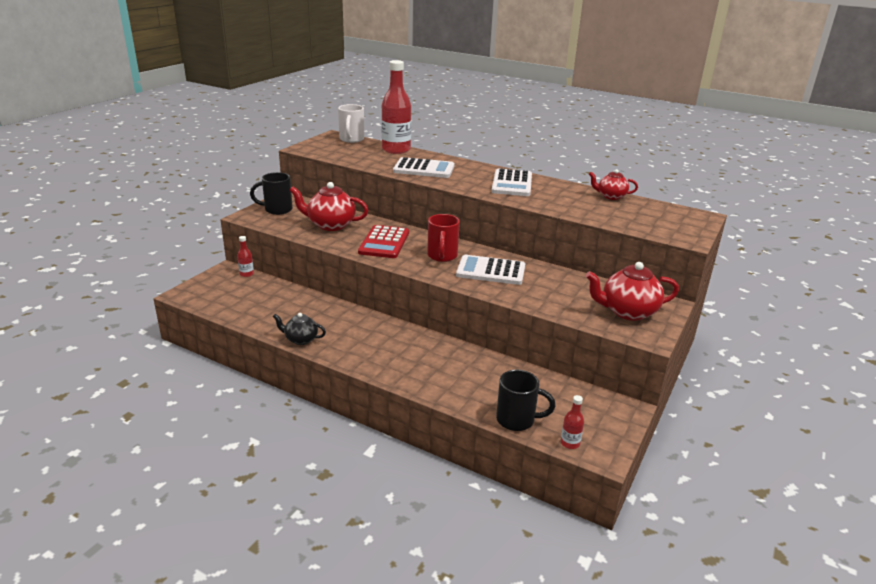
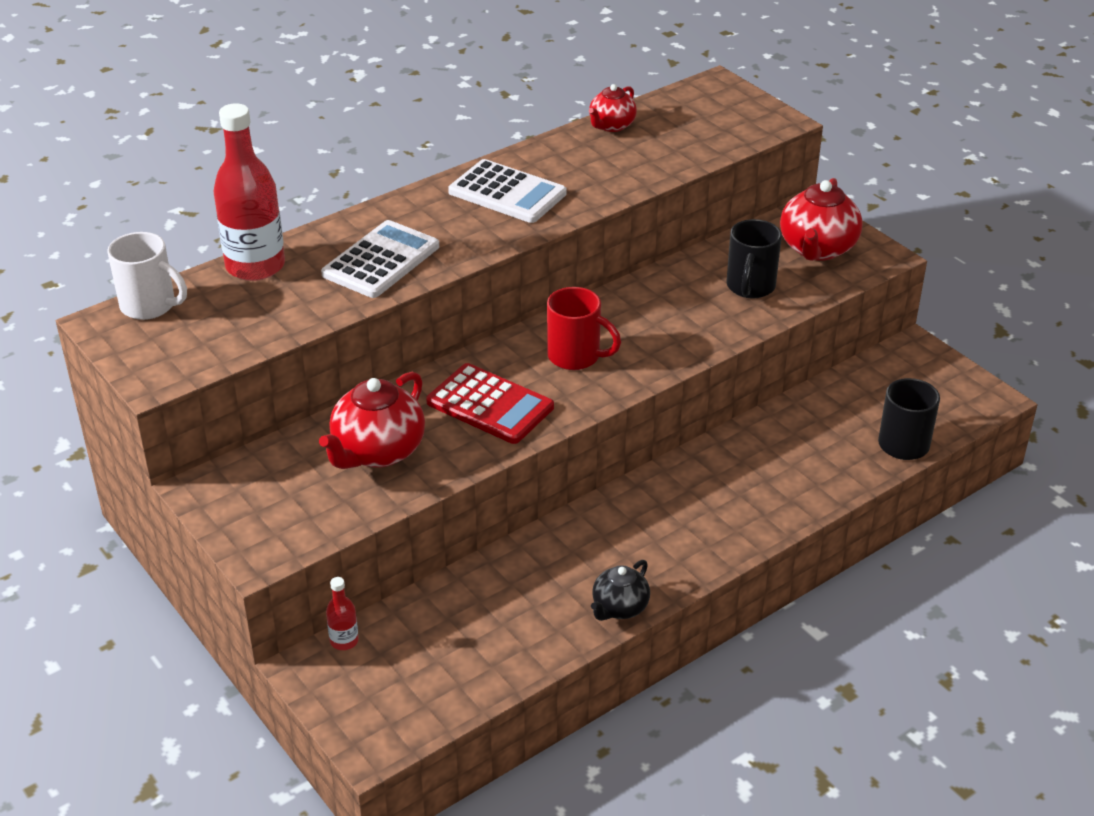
camera: 65 degrees left, 10 degrees up
black mug [250,172,293,215] -> black mug moved to [726,219,782,298]
white calculator [456,255,525,285] -> none
red bottle [561,395,584,449] -> none

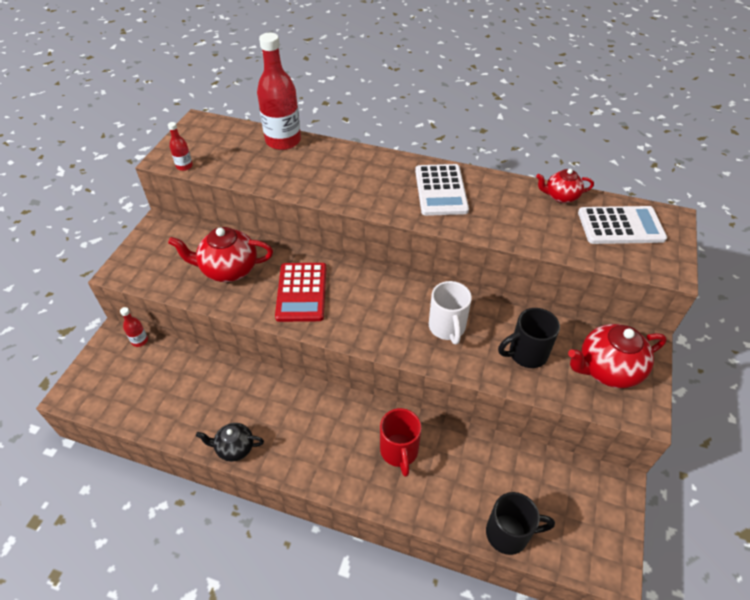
camera: 55 degrees right, 10 degrees up
white mug [107,232,187,320] -> white mug moved to [429,281,472,344]
white calculator [321,220,439,298] -> white calculator moved to [578,206,667,244]
red mug [547,287,621,370] -> red mug moved to [380,408,422,477]
none -> red bottle [168,122,193,171]

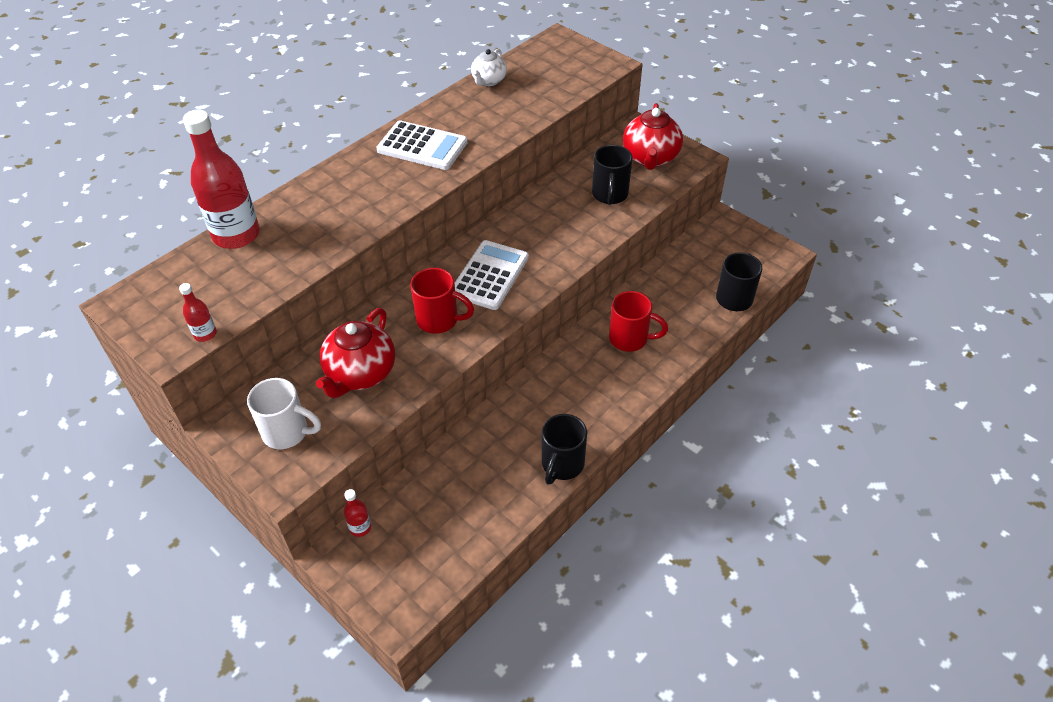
camera: 65 degrees left, 0 degrees up
black teapot [196,423,264,462] -> black mug [542,414,587,485]
red calculator [275,263,326,322] -> red mug [410,268,474,334]
white mug [429,281,472,344] -> white mug moved to [247,378,321,449]
red teapot [536,169,594,203] -> white teapot [471,49,507,86]
white calculator [578,206,667,244] -> white calculator moved to [455,240,529,310]

